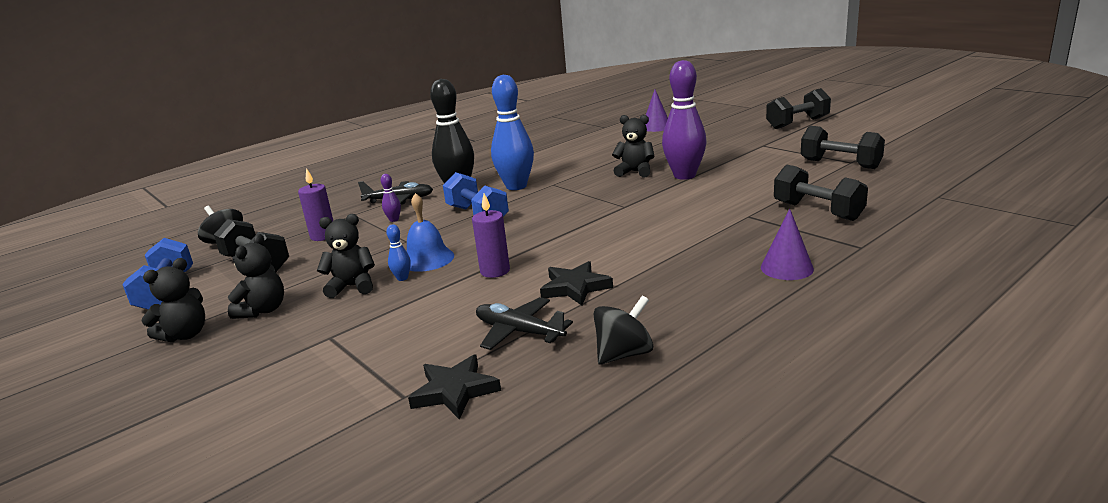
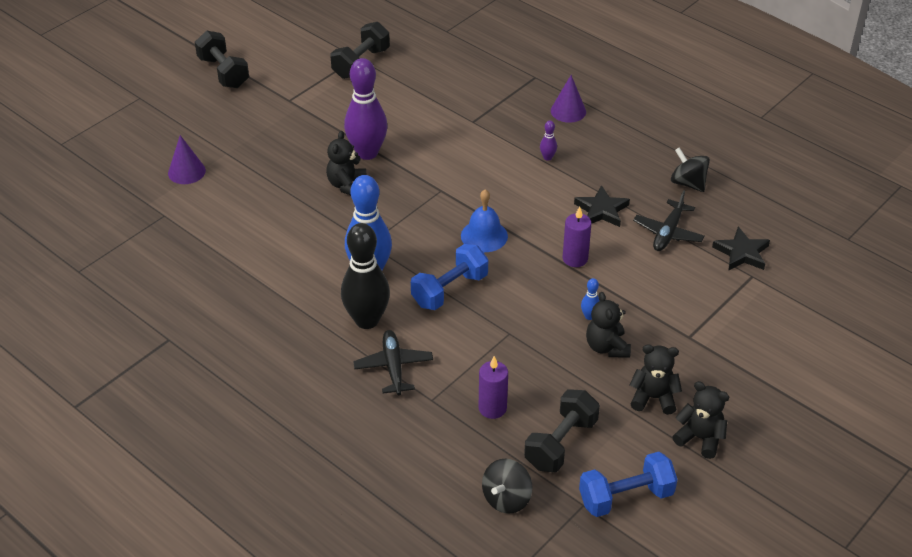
camera: 100 degrees left, 20 degrees up
purple bowling pin [381,174,401,222] -> purple bowling pin moved to [540,121,557,161]
blue bell [406,193,454,272] -> blue bell moved to [461,189,508,252]
black dumbbell [774,164,868,221] -> none

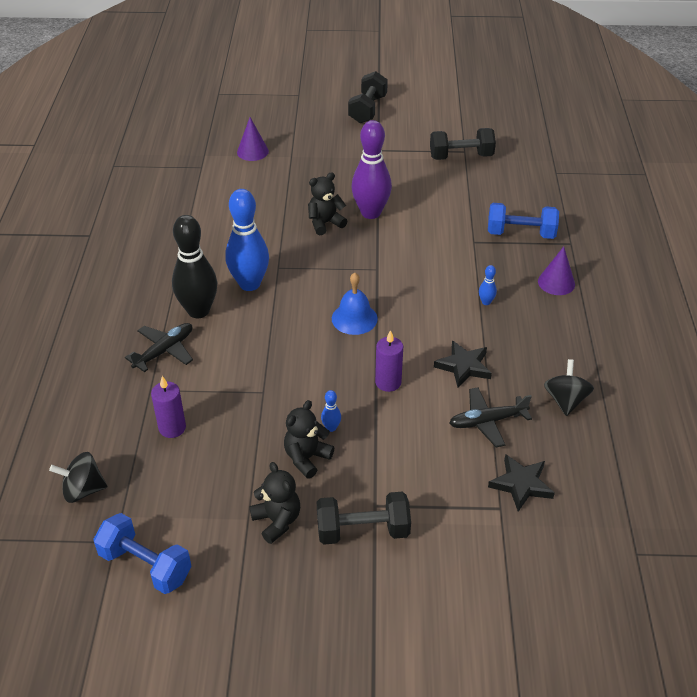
camera: 50 degrees right, 0 degrees up
blue dumbbell [411,244,488,310] -> blue dumbbell moved to [488,203,559,239]
black dumbbell [524,389,600,472] -> black dumbbell moved to [317,492,411,545]
purple bowling pin [540,121,557,161] -> blue bowling pin [479,265,497,305]
black teddy bear [672,381,729,459] -> none

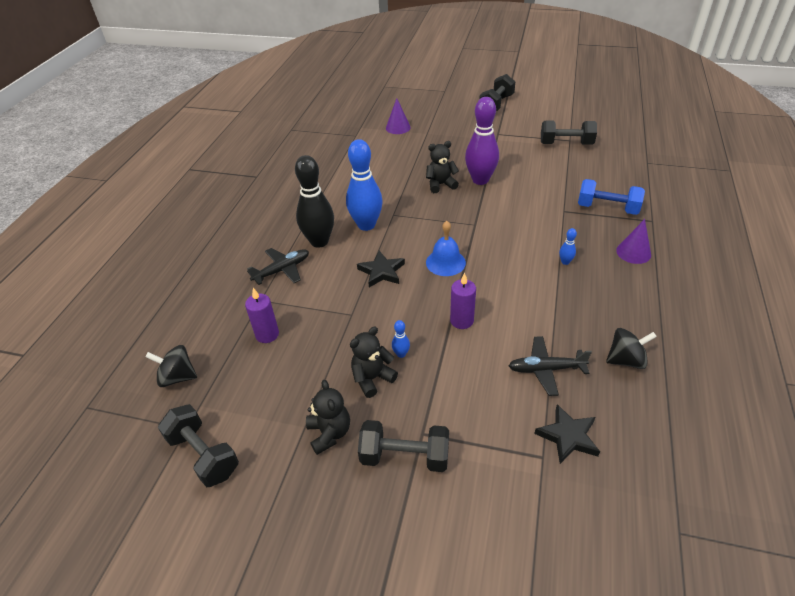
camera: 15 degrees right, 0 degrees up
blue dumbbell [93,513,192,594] -> black dumbbell [158,404,239,487]
black star [434,340,492,387] -> black star moved to [357,251,405,287]
black spinning top [544,359,594,416] -> black spinning top turned 60 degrees clockwise [606,328,657,369]

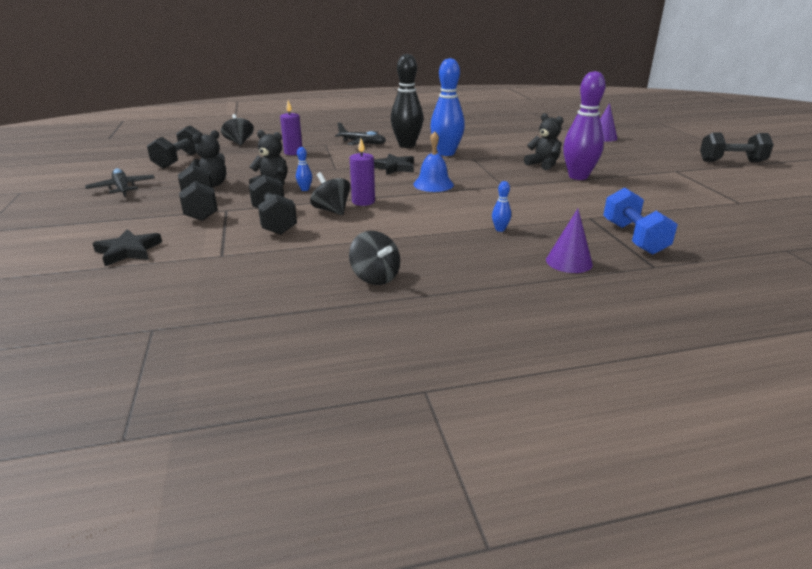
camera: 60 degrees right, 15 degrees down
black plane [509,336,592,396] -> black plane moved to [85,168,155,197]
black star [534,404,600,464] -> black star moved to [92,229,162,266]
black dumbbell [541,120,597,145] -> black dumbbell moved to [249,175,297,235]
none -> black spinning top [310,172,350,215]

